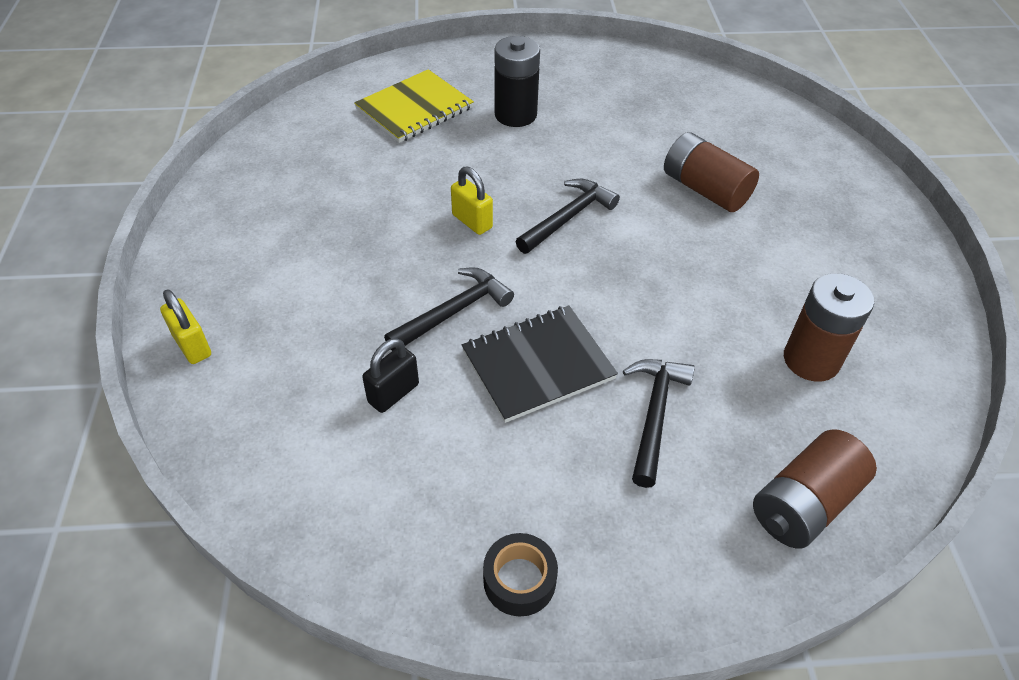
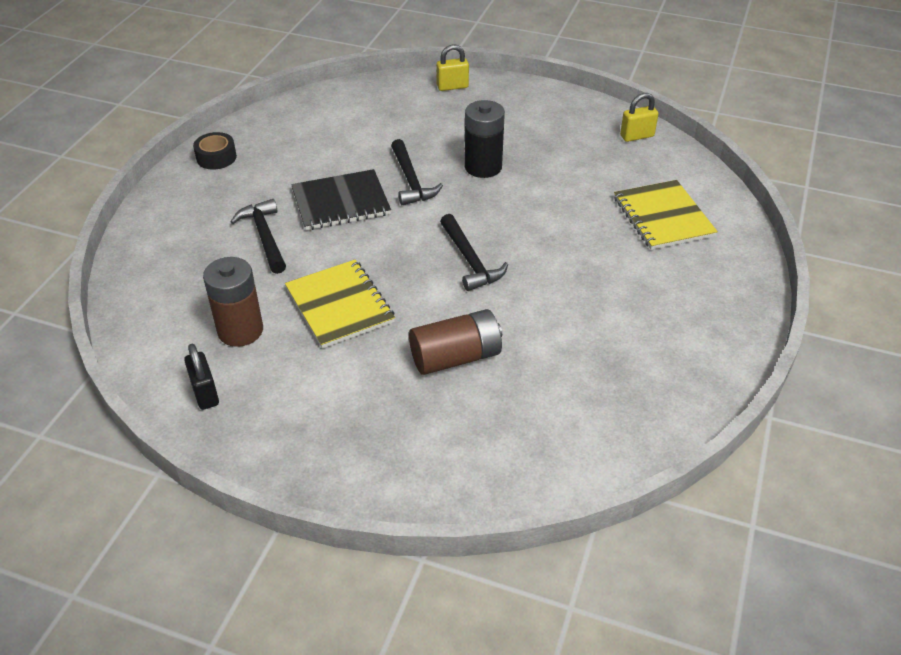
camera: 115 degrees right, 5 degrees down
black padlock [362,338,419,413] -> black padlock moved to [184,344,219,410]
yellow padlock [451,167,493,235] -> yellow padlock moved to [620,93,658,142]
black notebook [462,305,618,423] -> black notebook turned 75 degrees clockwise [291,169,391,230]
black battery [495,36,540,127] -> black battery moved to [464,100,505,178]
black hammer [623,359,695,488] -> black hammer turned 150 degrees counterclockwise [231,199,286,274]
brown battery [753,429,877,549] -> none
none -> yellow notebook [285,260,395,349]

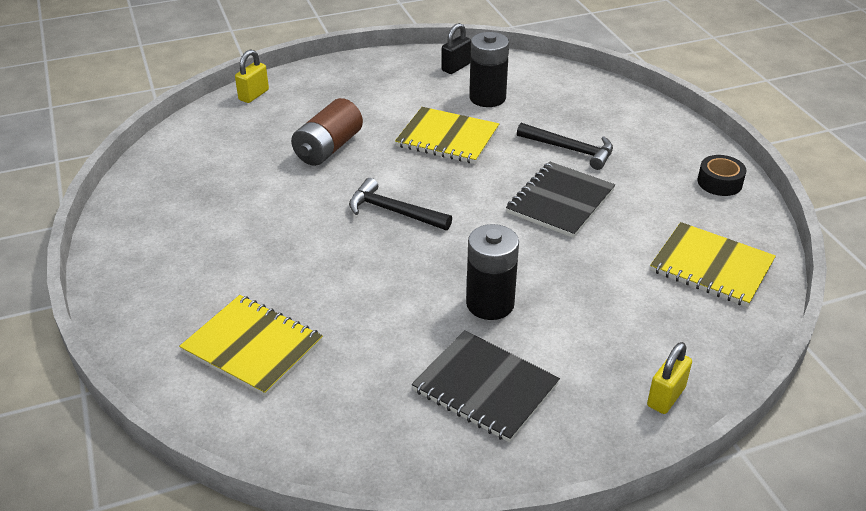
camera: 140 degrees right, 5 degrees down
black padlock [184,344,219,410] -> black padlock turned 75 degrees counterclockwise [441,23,471,74]
brown battery [203,257,263,347] -> black battery [469,32,509,107]
black hammer [391,139,443,205] -> none
yellow padlock [620,93,658,142] -> yellow padlock moved to [235,49,269,103]
none -> black notebook [412,330,560,443]
none -> yellow notebook [650,222,776,307]

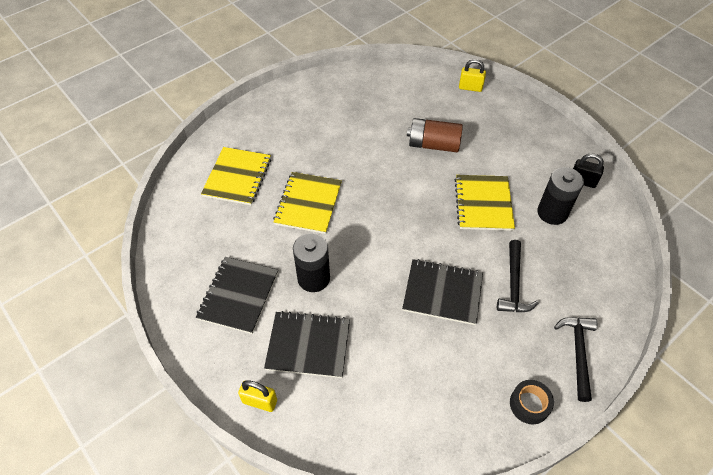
camera: 70 degrees right, 15 degrees up
black hammer [349,178,452,230] -> black hammer moved to [554,317,597,402]
yellow notebook [650,222,776,307] -> yellow notebook moved to [273,172,342,234]
none -> black notebook [264,311,350,378]

